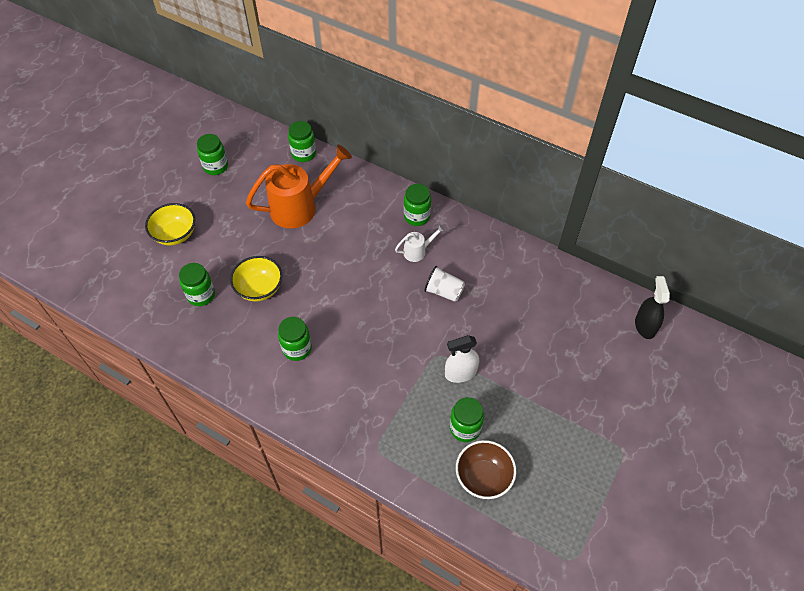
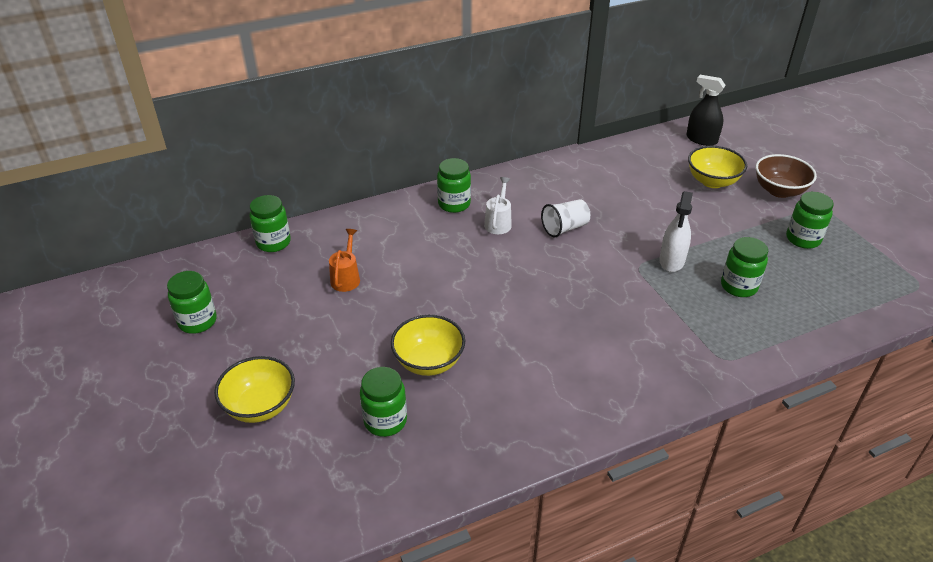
camera: 55 degrees left, 15 degrees down
orange watering can [246,145,352,228] -> orange watering can [329,229,360,292], size x0.46
green jar [278,317,312,361] -> green jar moved to [786,192,834,249]
brown bowl [456,440,516,499] -> brown bowl moved to [756,154,817,198]
none -> yellow bowl [688,146,747,188]

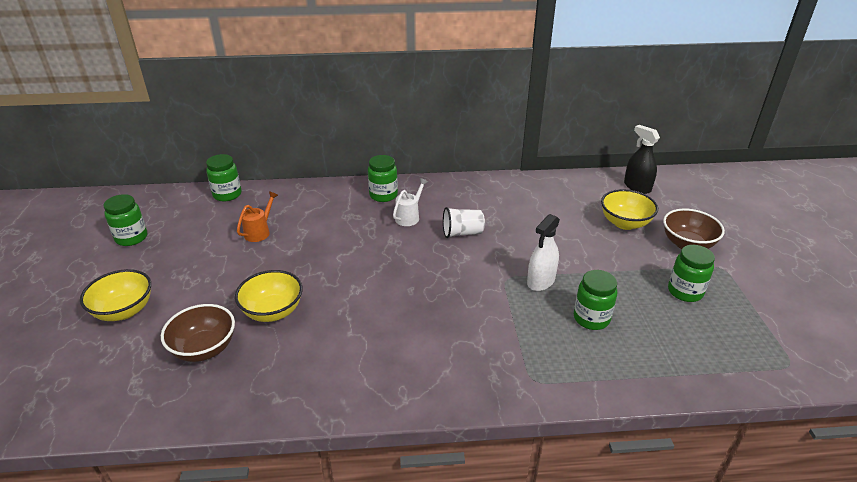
camera: 20 degrees right, 5 degrees down
green jar [360,367,407,437] -> brown bowl [161,304,235,362]

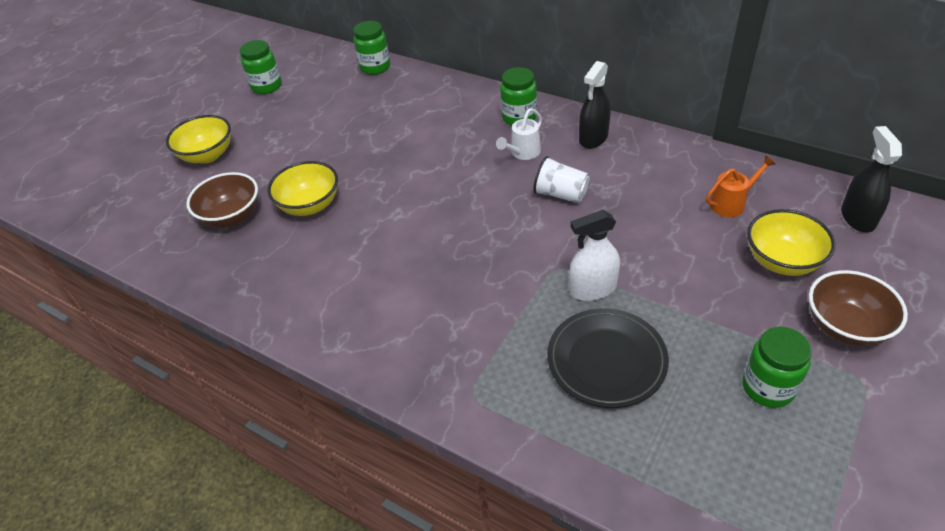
camera: 40 degrees right, 10 degrees up
orange watering can [237,191,278,242] -> orange watering can moved to [706,155,776,217]
white watering can [393,178,428,226] -> white watering can turned 150 degrees clockwise [496,108,542,160]
green jar [574,270,617,330] -> black plate [547,308,669,408]
none -> black spray bottle [579,61,610,149]

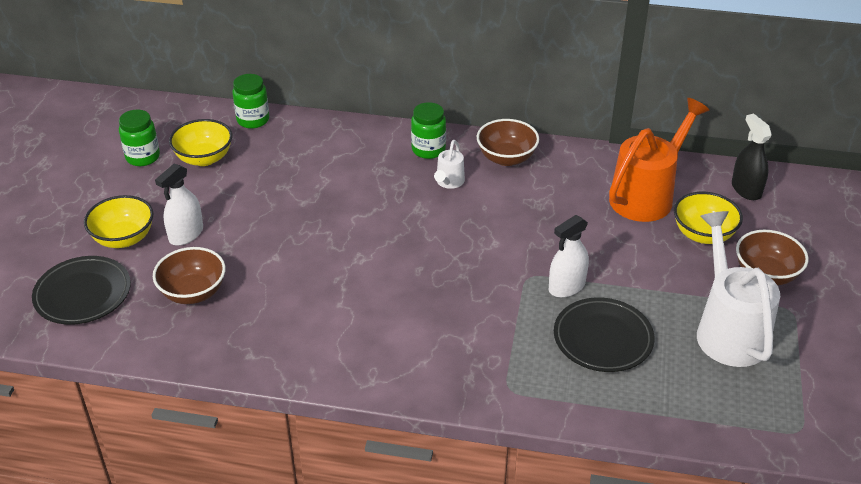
camera: 25 degrees left, 5 degrees down
yellow bowl [268,161,338,216] -> yellow bowl moved to [169,119,232,166]
white cup [533,156,590,203] -> none
black spray bottle [579,61,610,149] -> brown bowl [477,119,539,166]
orange watering can [706,155,776,217] -> orange watering can [609,98,709,222], size x2.15
green jar [742,327,812,408] -> white watering can [697,211,780,367]
none -> black plate [32,256,131,325]
none -> white spray bottle [155,164,203,246]

